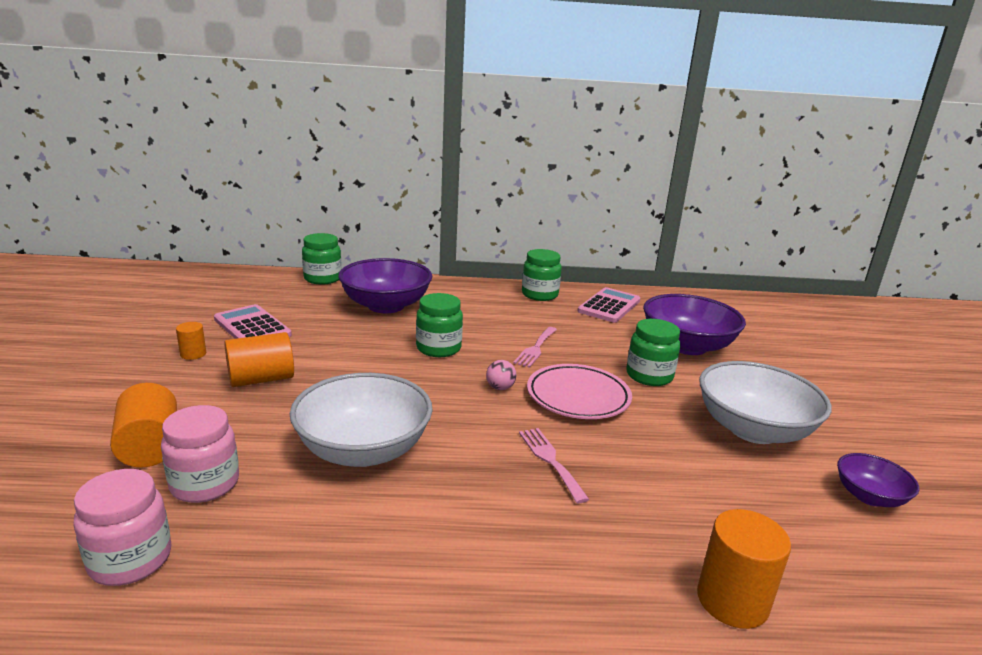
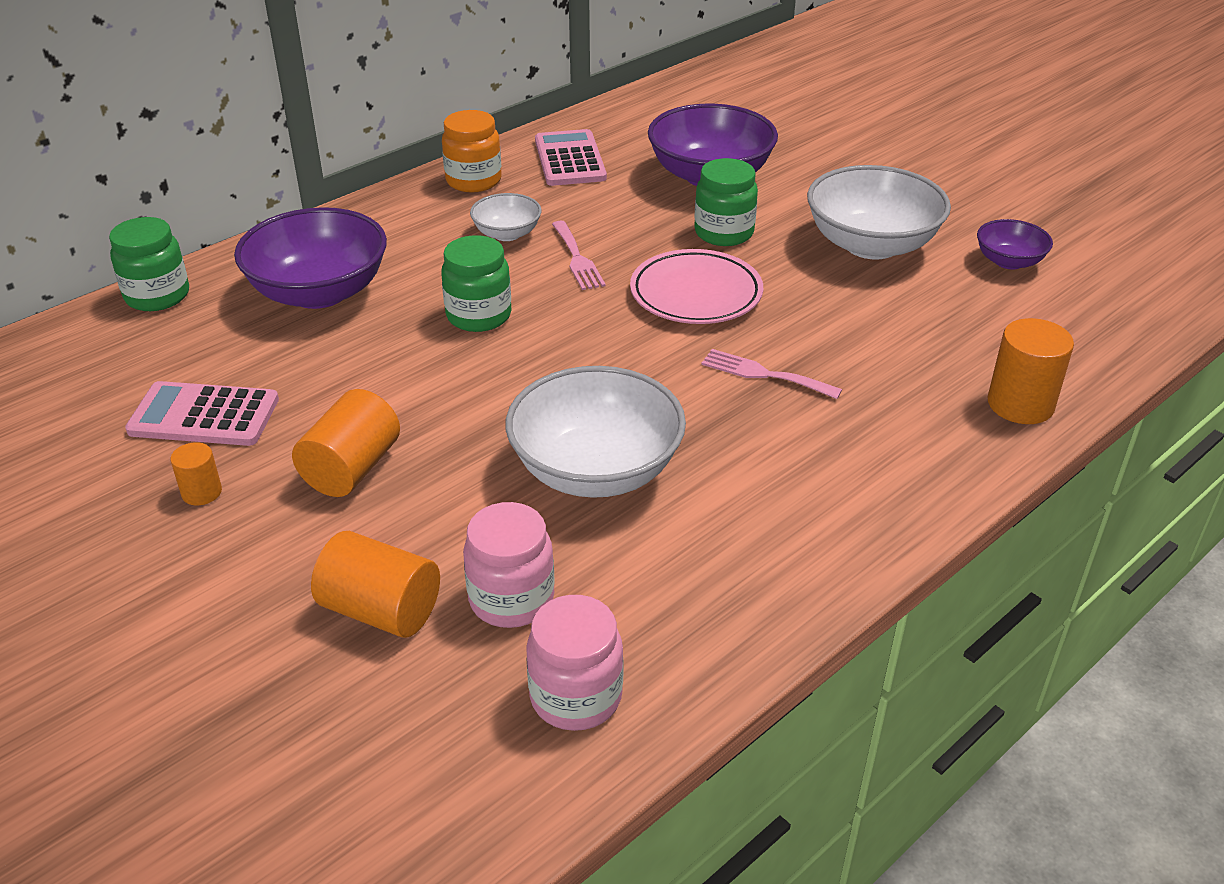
camera: 40 degrees left, 15 degrees up
pink ball [486,360,517,390] -> none
green jar [522,249,562,301] -> orange jar [442,110,502,193]
none -> white bowl [470,193,542,241]

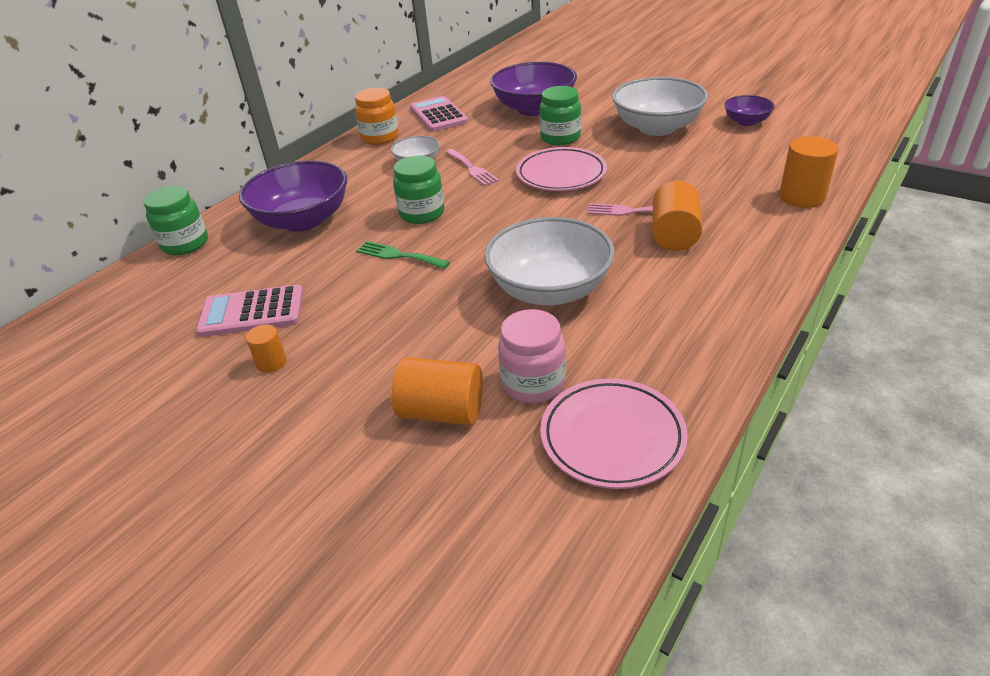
camera: 10 degrees left, 0 degrees up
orange cylinder [292,389,400,497] -> orange cylinder moved to [652,181,702,251]
pink jar [526,595,624,731] -> pink plate [540,379,688,489]
none -> green fork [356,241,450,269]

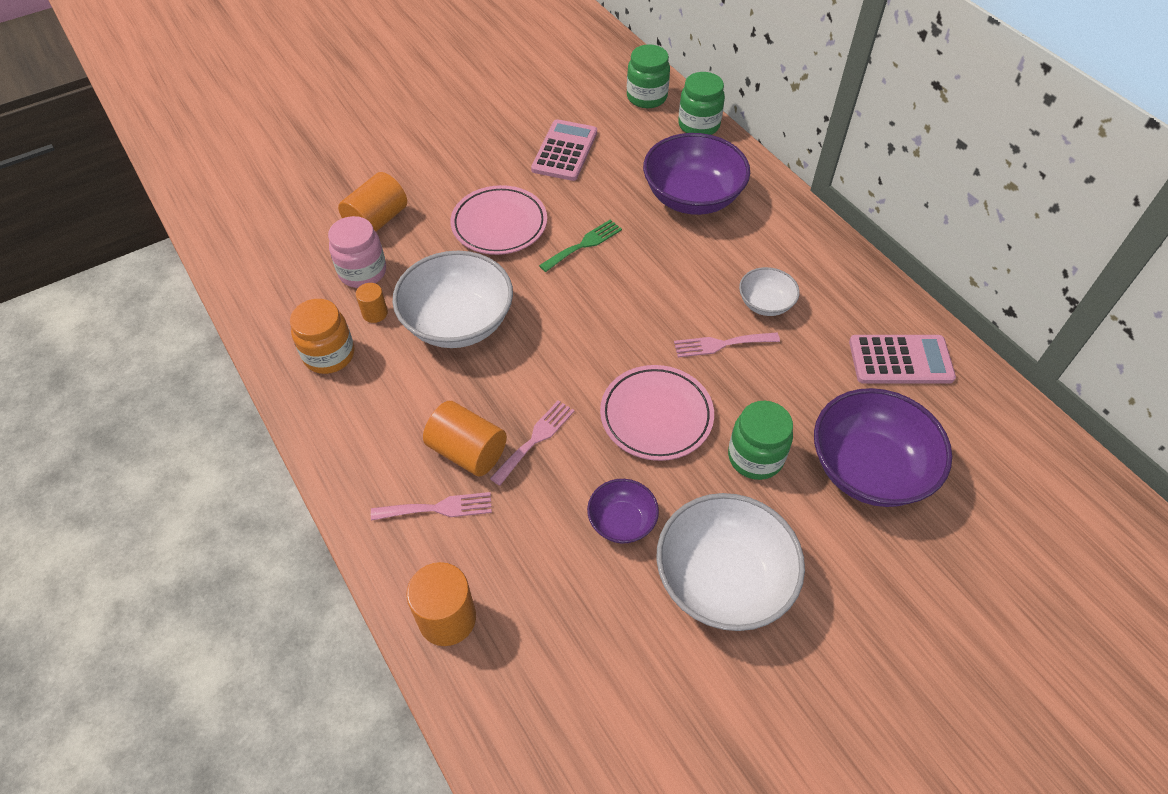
camera: 110 degrees right, 15 degrees up
orange cylinder [246,325,286,372] -> orange cylinder moved to [356,283,388,323]
orange jar [355,88,399,145] -> orange jar moved to [290,299,354,374]
green jar [393,156,444,224] -> green jar moved to [627,44,670,108]
pink plate [540,379,688,489] -> pink plate moved to [451,185,547,255]
purple bowl [724,95,775,126] -> purple bowl moved to [587,479,659,543]
none -> pink fork [371,492,492,521]

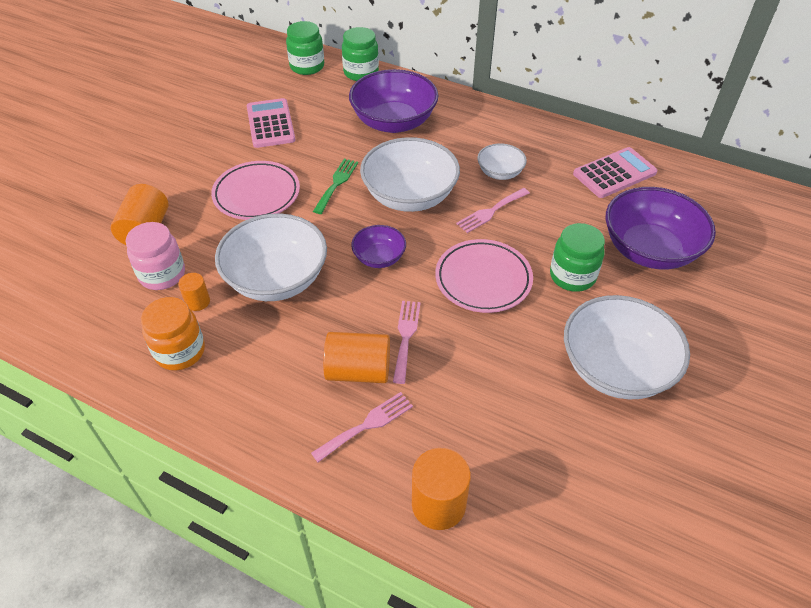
camera: 30 degrees left, 5 degrees down
purple bowl [587,479,659,543] -> purple bowl moved to [351,225,406,268]
none -> white bowl [360,137,460,212]

